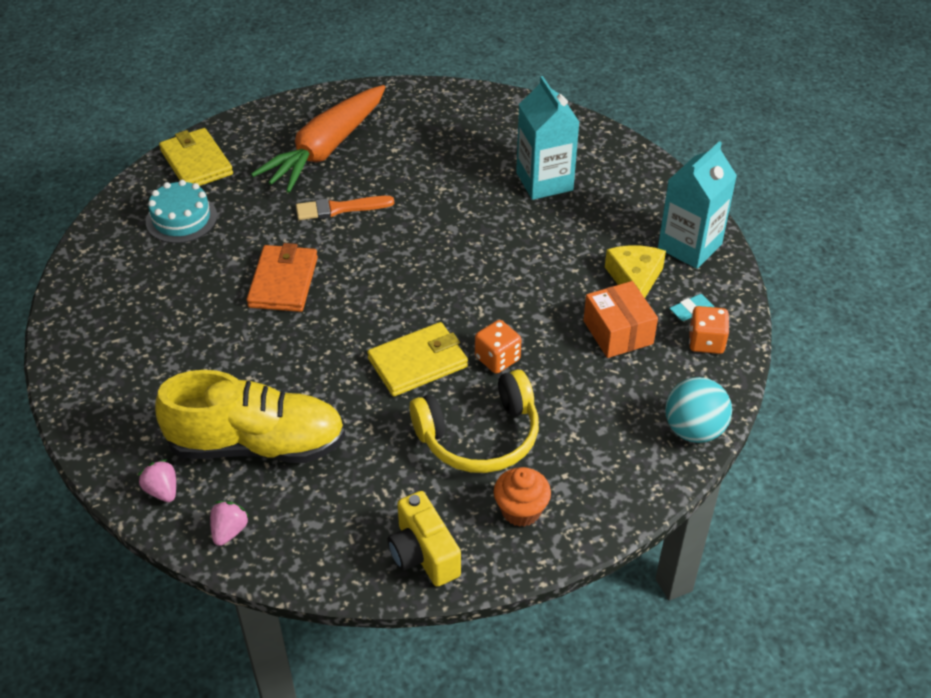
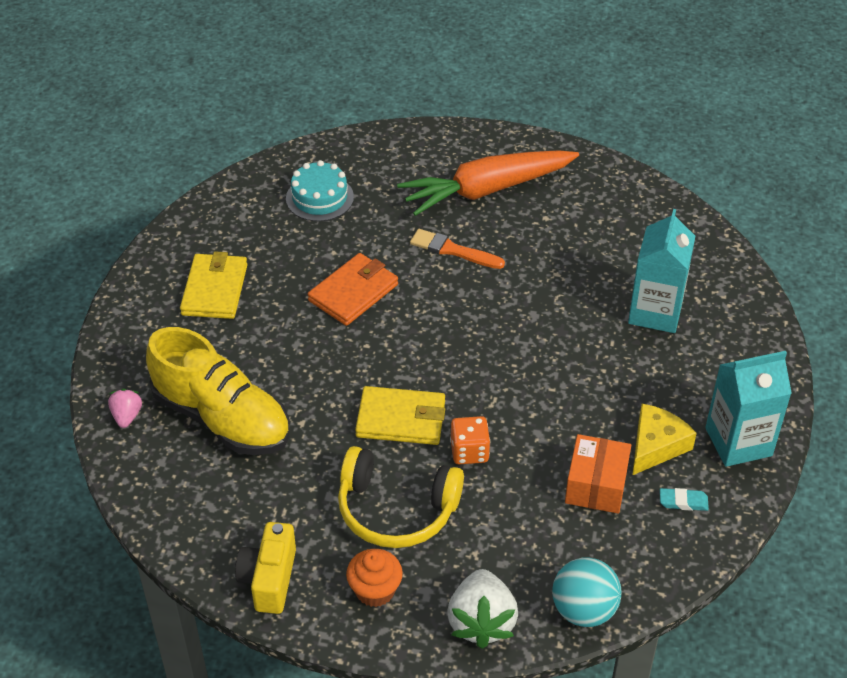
camera: 35 degrees right, 0 degrees up
yellow wallet [159,128,233,186] -> yellow wallet moved to [180,251,248,319]
pink strawberry [210,501,250,546] -> none
orange dice [689,306,729,354] -> none
none -> white strawberry [447,569,518,649]

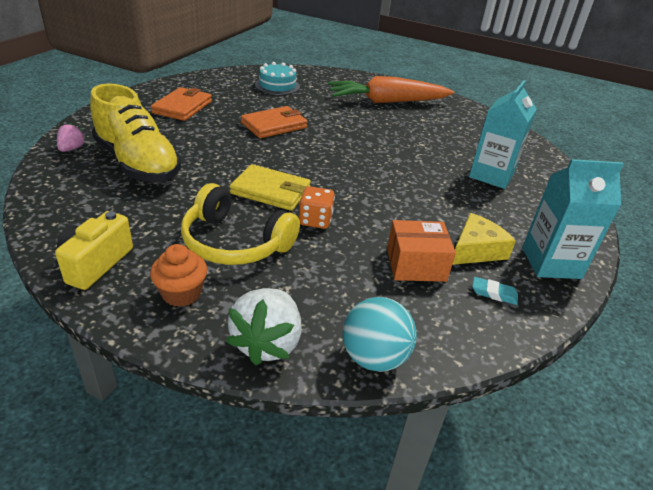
camera: 10 degrees right, 10 degrees down
yellow wallet [180,251,248,319] -> orange wallet [151,87,212,121]
orange brush [410,229,505,269] -> none
orange box [565,434,631,514] -> orange box turned 60 degrees clockwise [387,220,456,282]

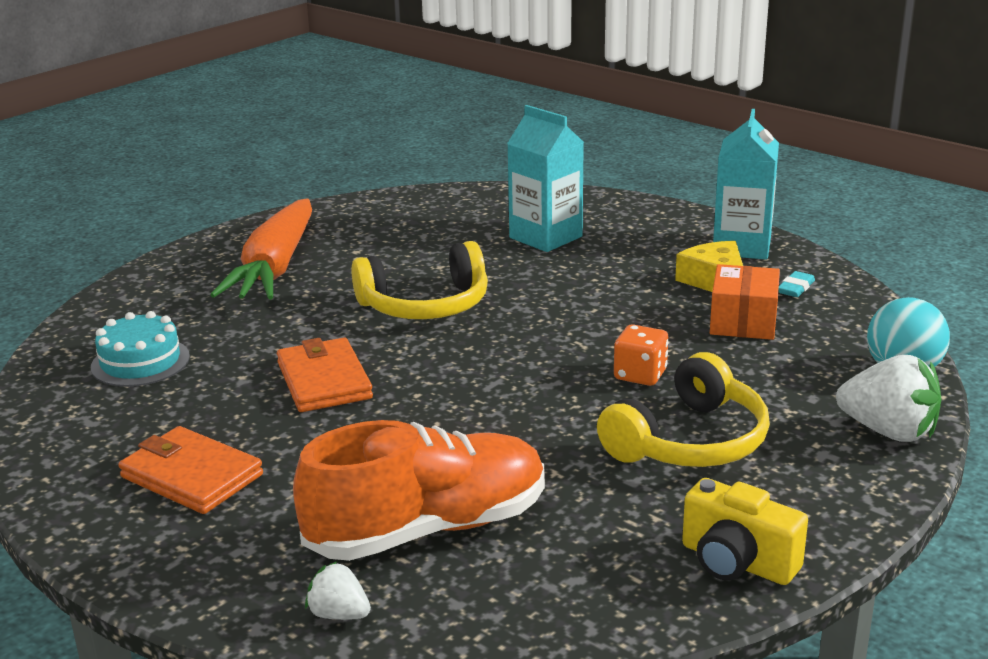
camera: 70 degrees left, 10 degrees down
pink strawberry [57,123,86,152] -> white strawberry [305,562,371,620]
yellow shoe [90,83,181,182] -> orange shoe [293,420,545,561]
orange cupcake [150,244,207,307] -> none
yellow wallet [230,164,311,211] -> none
none -> yellow headphones [351,241,488,319]

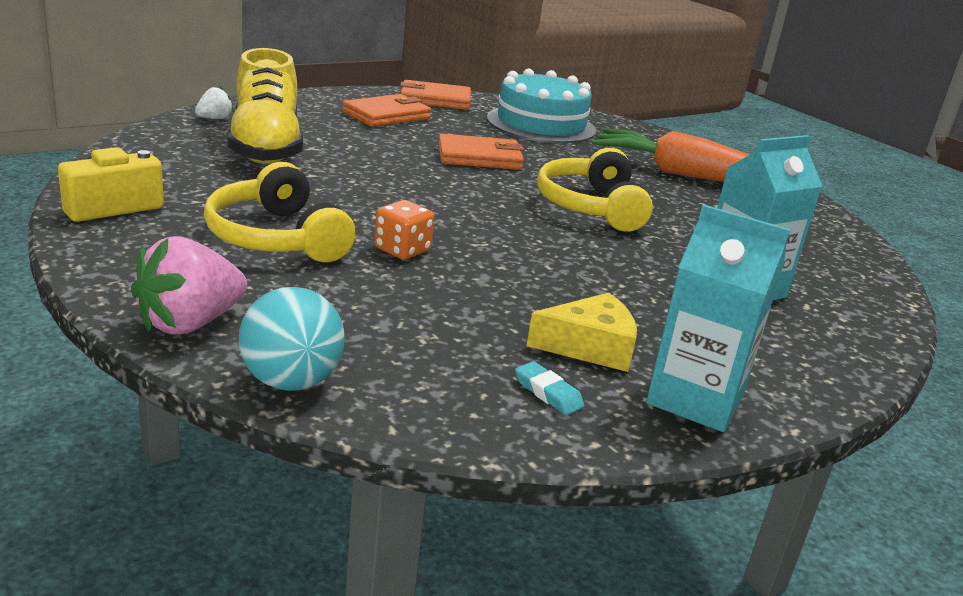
camera: 100 degrees right, 0 degrees up
turquoise cake [91,311,190,387] -> turquoise cake [487,68,596,143], size x1.65
orange shoe [293,420,545,561] -> yellow shoe [228,48,303,164]
orange box [710,264,780,340] -> none
white strawberry [836,355,941,442] -> pink strawberry [131,236,247,335]
none -> orange wallet [400,80,471,110]

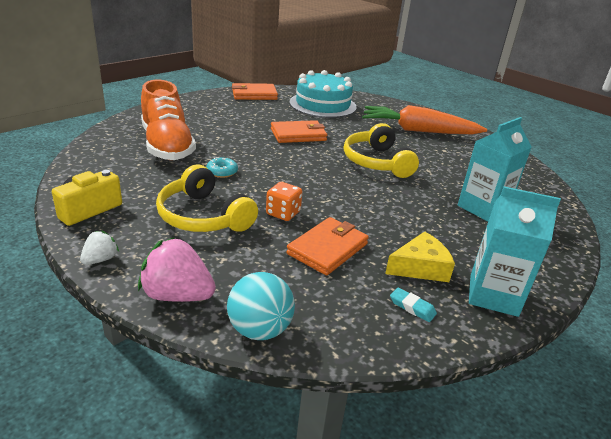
camera: 10 degrees left, 5 degrees up
pink strawberry [131,236,247,335] -> pink strawberry turned 75 degrees clockwise [138,237,216,302]
white strawberry [195,86,234,119] -> white strawberry moved to [80,230,119,265]
yellow shoe [228,48,303,164] -> orange shoe [141,80,196,160]
orange wallet [342,94,431,127] -> orange wallet moved to [286,217,369,275]
none -> turquoise donut [206,157,238,178]

